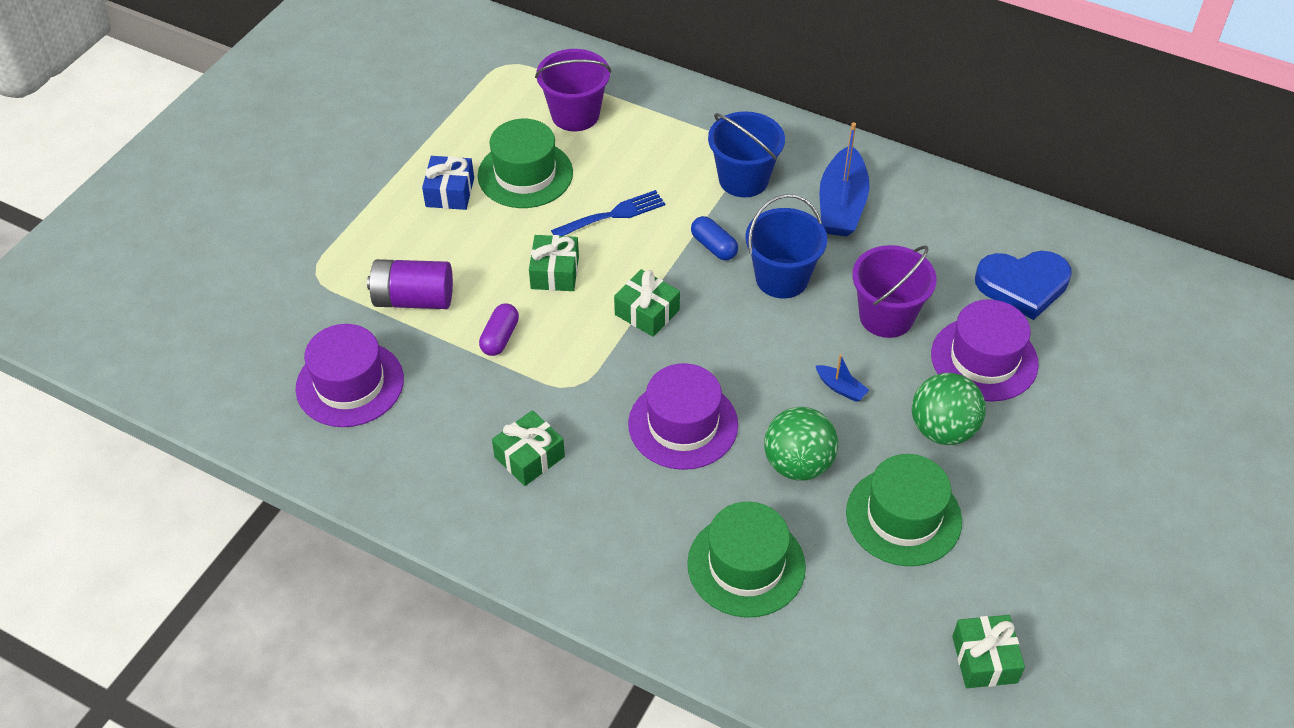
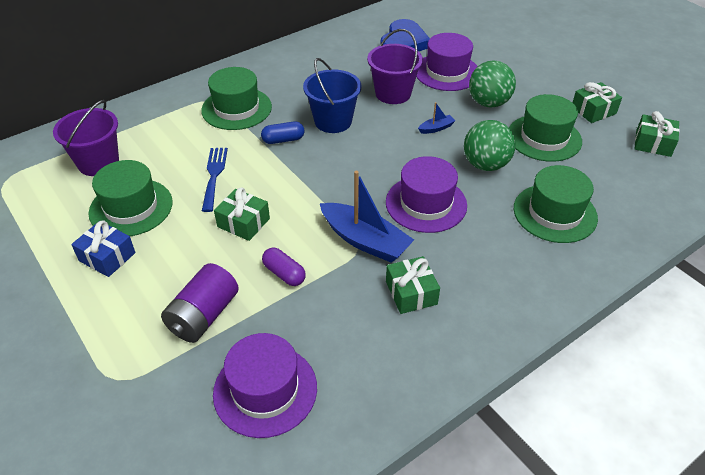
camera: 65 degrees left, 5 degrees down
green gift [614,269,680,337] -> green gift moved to [572,82,622,123]
blue bucket [708,111,785,197] -> green hat [201,67,272,130]
blue boat [819,122,869,237] -> blue boat moved to [320,171,414,263]

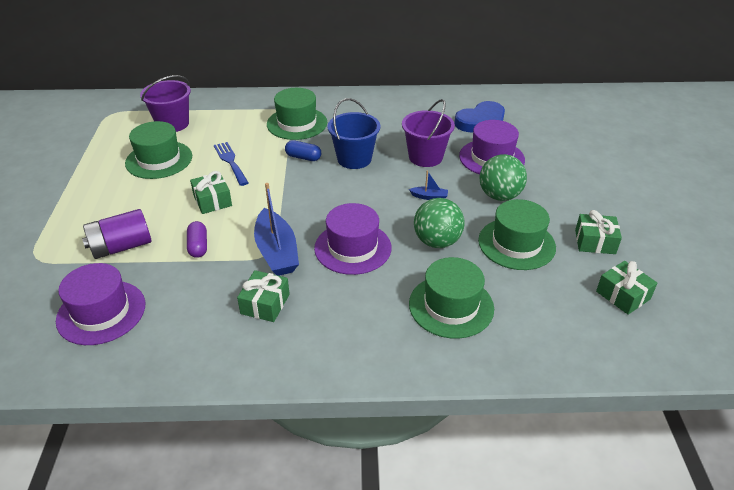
camera: 35 degrees right, 5 degrees down
blue gift [71,220,135,277] -> none
blue fork [202,148,228,212] -> blue fork turned 60 degrees counterclockwise [214,142,249,186]

